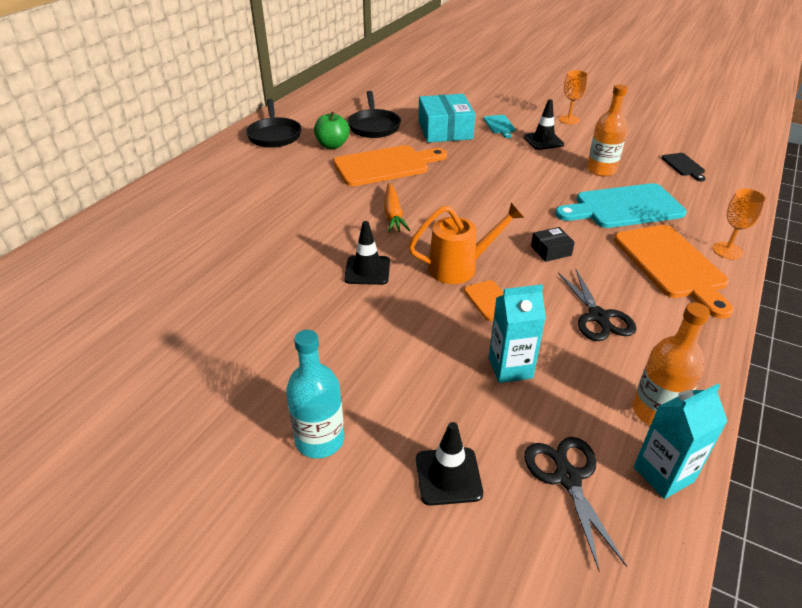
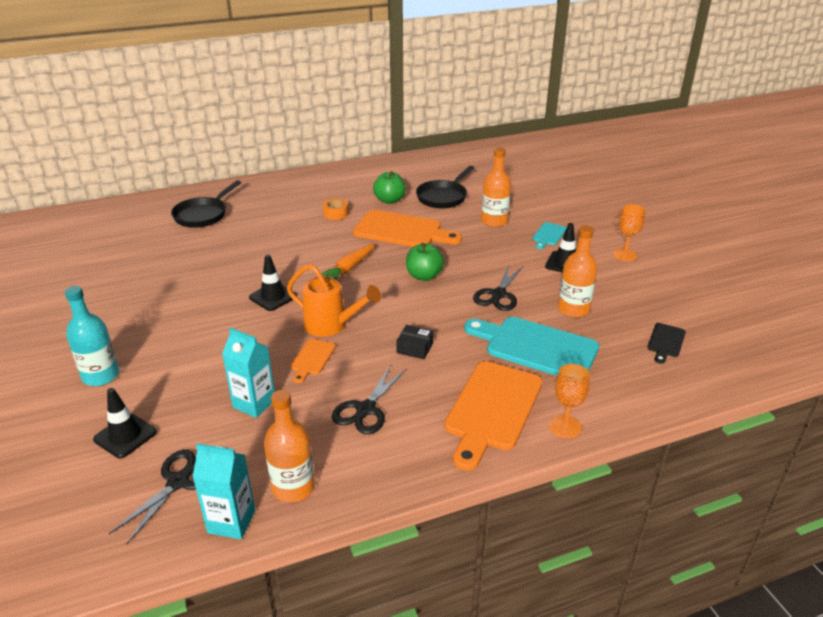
camera: 40 degrees right, 5 degrees down
black pan [246,99,301,148] -> black pan moved to [171,180,241,228]
turquoise box [418,94,475,143] -> orange bottle [481,147,511,227]
none -> orange tape [323,198,348,220]
none -> green apple [406,243,444,281]
none -> black scissors [473,264,523,311]

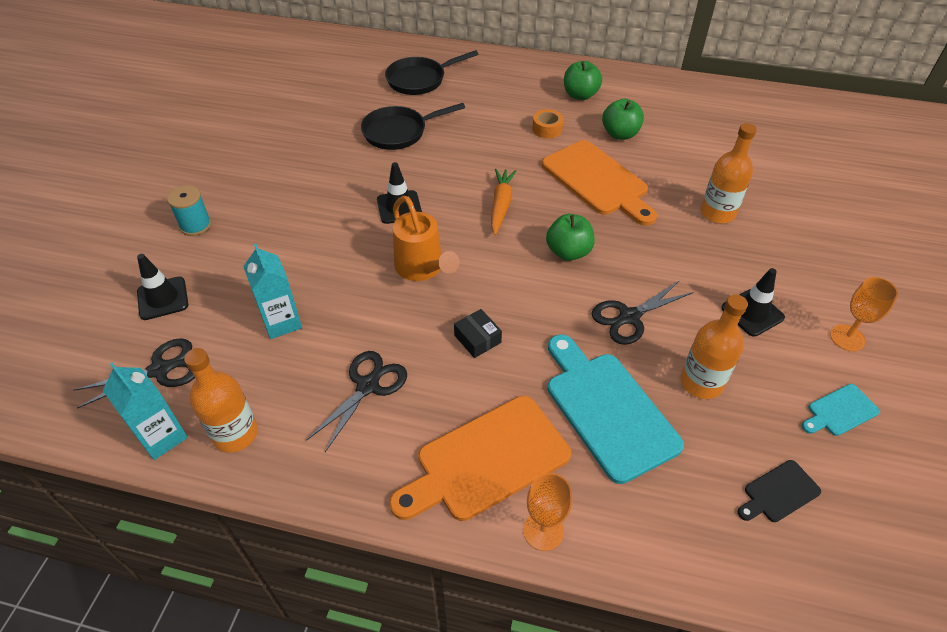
camera: 35 degrees right, 15 degrees up
turquoise bottle [65,286,119,386] -> turquoise spool [167,185,211,236]
orange cutting board [291,339,336,383] -> none
orange carrot [322,243,375,280] -> orange carrot turned 120 degrees clockwise [491,169,516,235]
black scissors [332,364,407,434] -> black scissors turned 150 degrees clockwise [306,351,407,452]
black pan [416,166,474,209] -> black pan moved to [361,103,465,150]
turquoise cutting board [532,222,566,249] -> turquoise cutting board moved to [802,384,880,436]
none -> green apple [564,61,602,100]

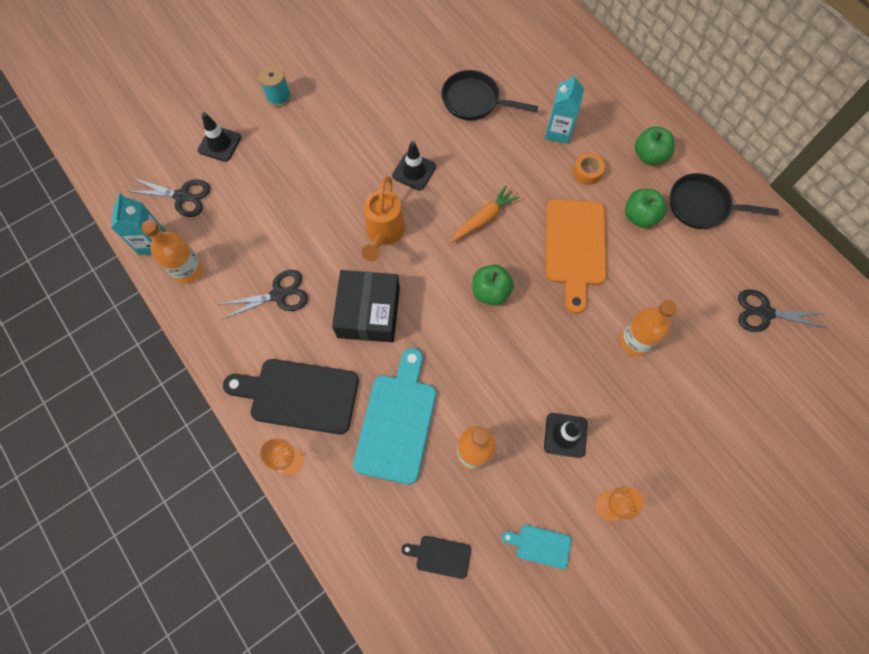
camera: 40 degrees right, 20 degrees up
turquoise carton [243,244,302,339] -> turquoise carton moved to [545,74,584,144]
black pan [385,50,479,95] -> black pan moved to [670,173,779,229]
orange cutting board [389,396,571,521] -> black cutting board [223,359,359,434]
black box [454,309,502,358] -> black box [332,270,400,342], size x2.15
black scissors [592,280,694,345] -> black scissors moved to [738,289,829,332]

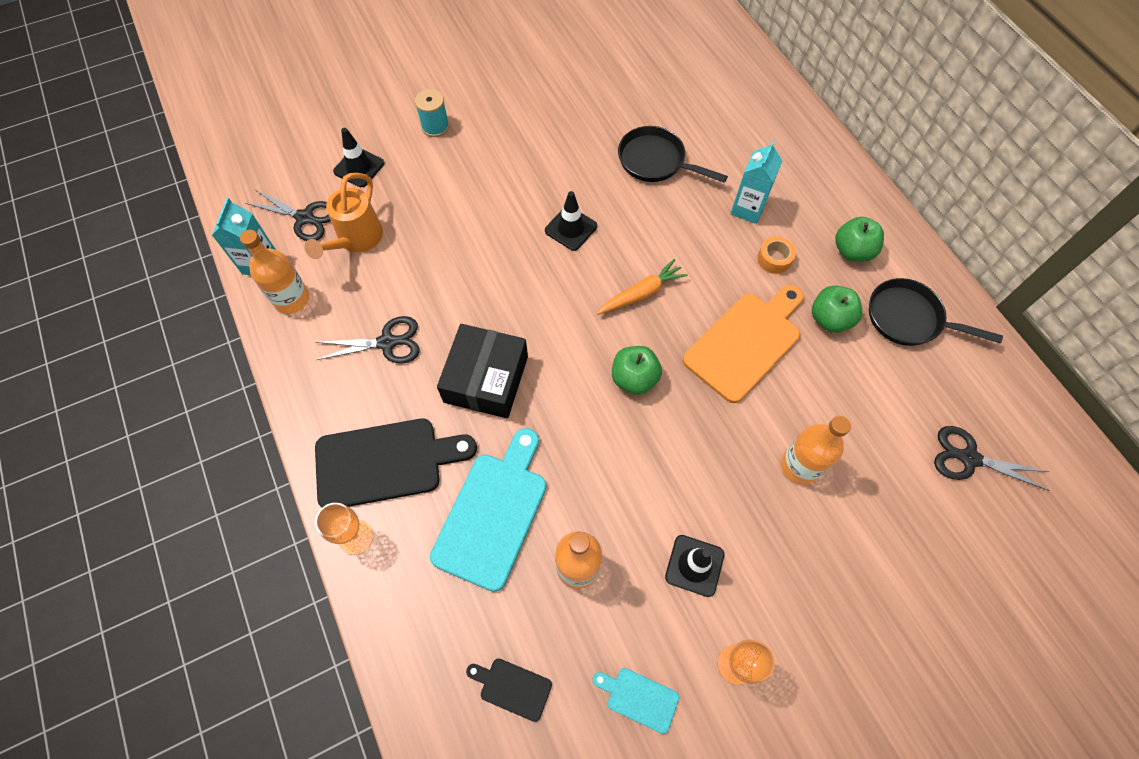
camera: 10 degrees right, 5 degrees down
black cutting board [223,359,359,434] -> black cutting board turned 150 degrees clockwise [315,419,477,508]
orange watering can [362,176,405,261] -> orange watering can moved to [304,173,383,259]
orange cutting board [546,199,606,314] -> orange cutting board turned 150 degrees counterclockwise [683,285,804,403]

